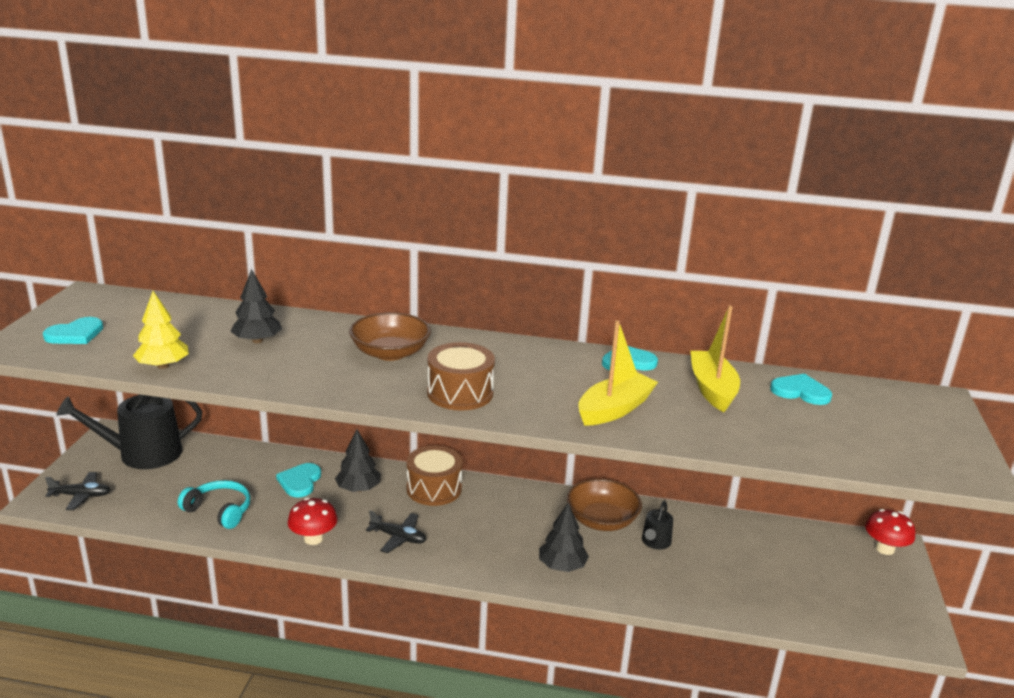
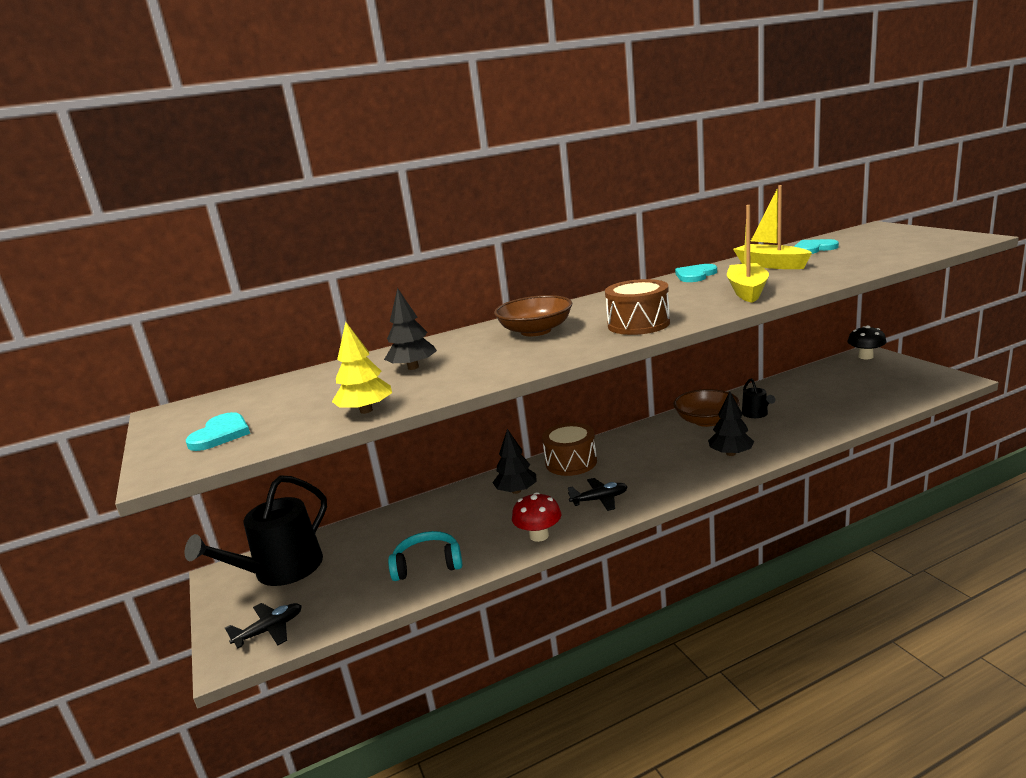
camera: 30 degrees left, 5 degrees down
turquoise heart [276,463,321,497] -> none
red mushroom [865,509,915,555] -> black mushroom [847,325,886,359]

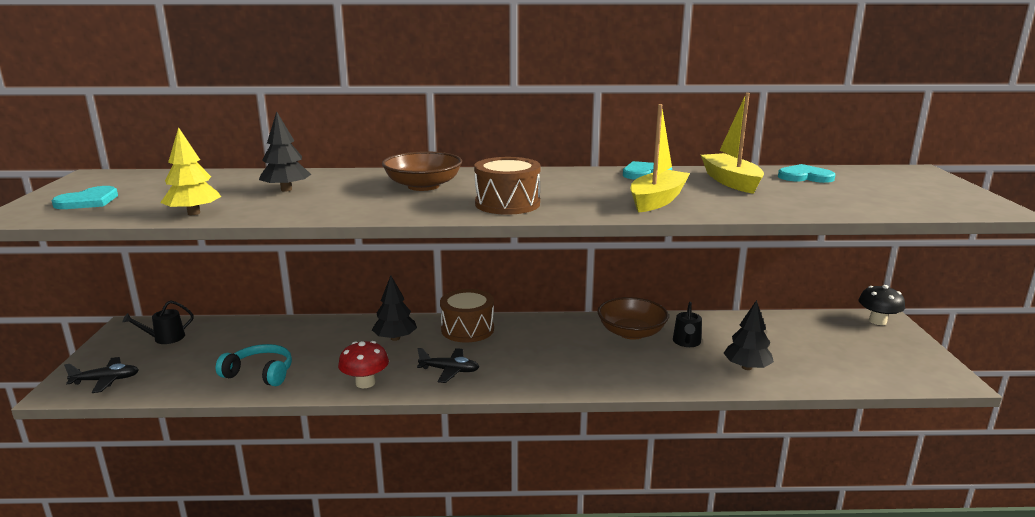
camera: 20 degrees right, 0 degrees up
black watering can [185,475,327,586] -> black watering can [123,300,194,344], size x0.47
black tree [708,392,754,456] -> black tree moved to [724,300,774,370]

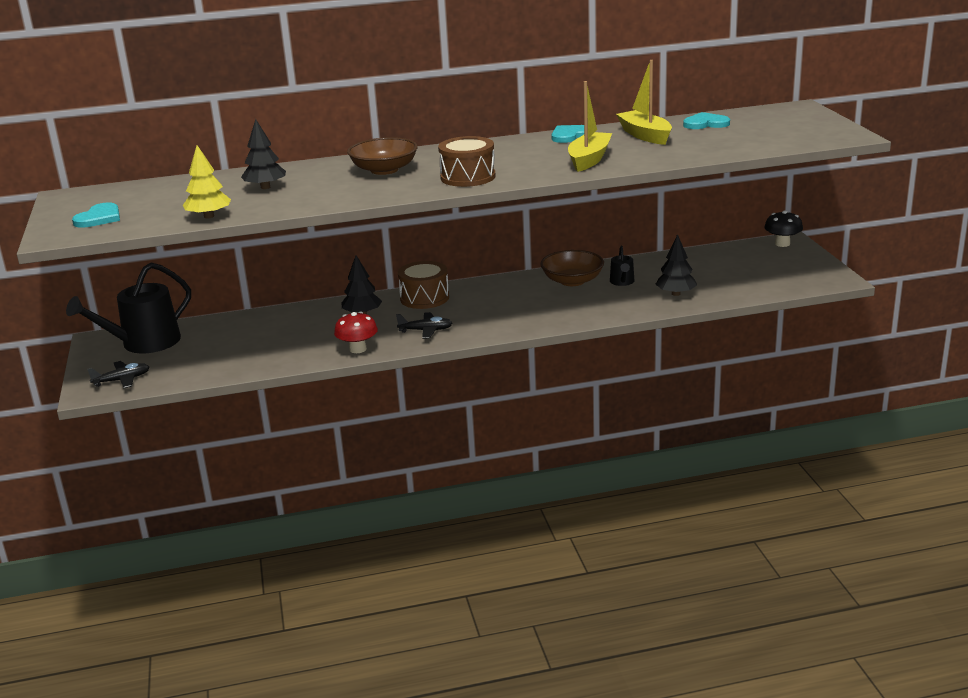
camera: 10 degrees left, 5 degrees up
black watering can [123,300,194,344] -> black watering can [66,263,191,353], size x2.13
turquoise headphones [216,344,292,386] -> none

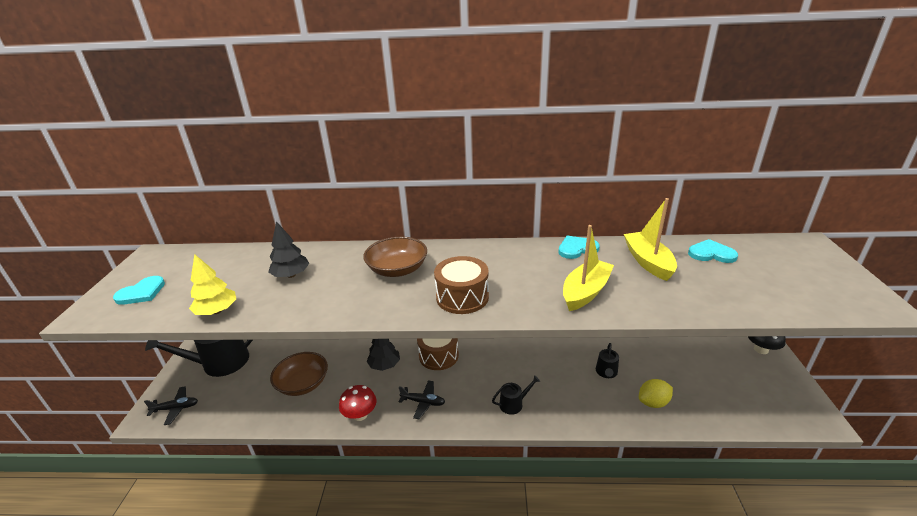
camera: 15 degrees right, 5 degrees up
brown bowl [540,250,604,286] -> brown bowl moved to [270,352,328,396]
black tree [655,234,697,296] -> yellow lemon [639,379,673,408]
none -> black watering can [492,375,540,415]

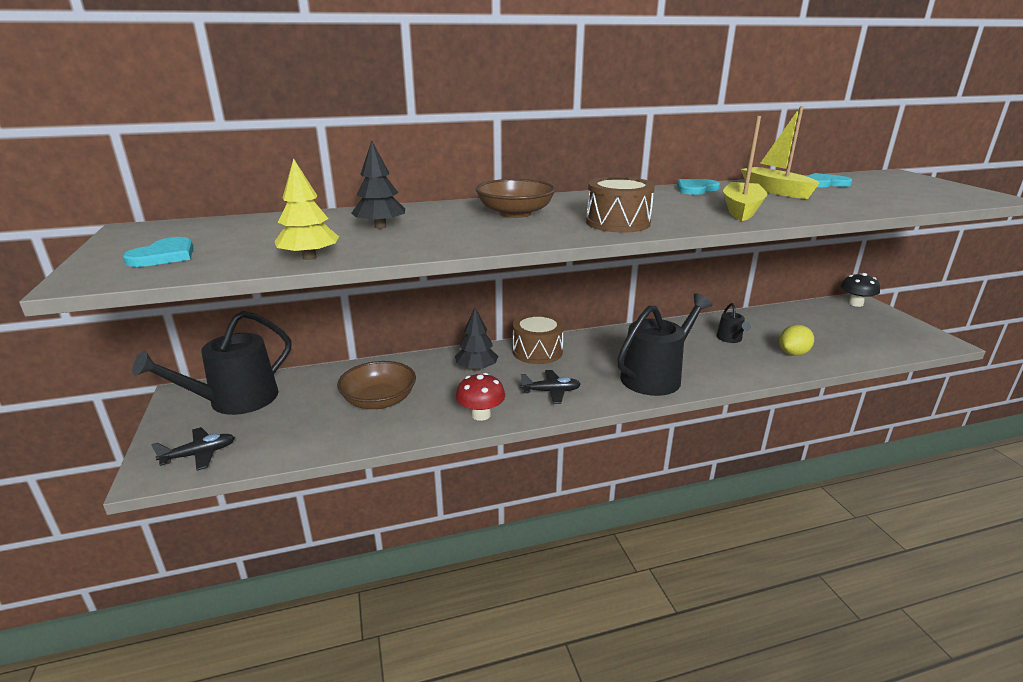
camera: 20 degrees left, 5 degrees down
black watering can [492,375,540,415] -> black watering can [617,293,713,396], size x2.13

